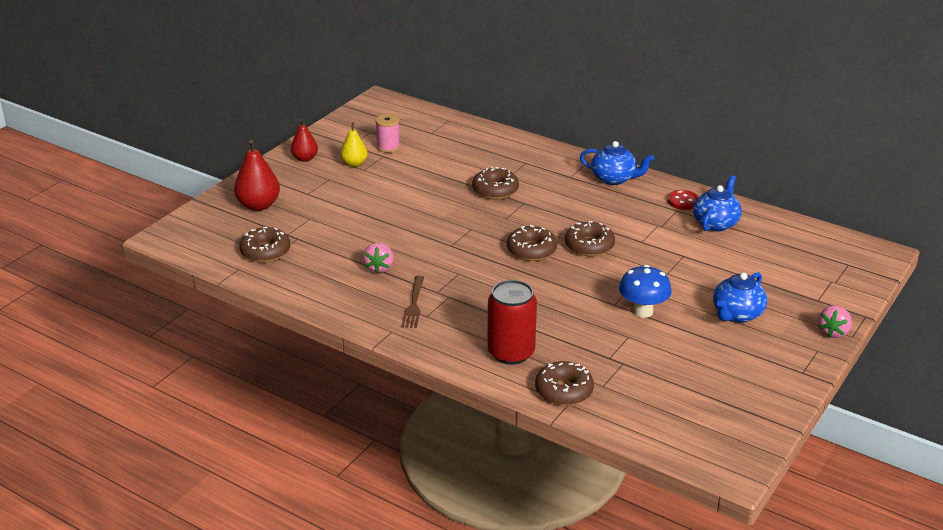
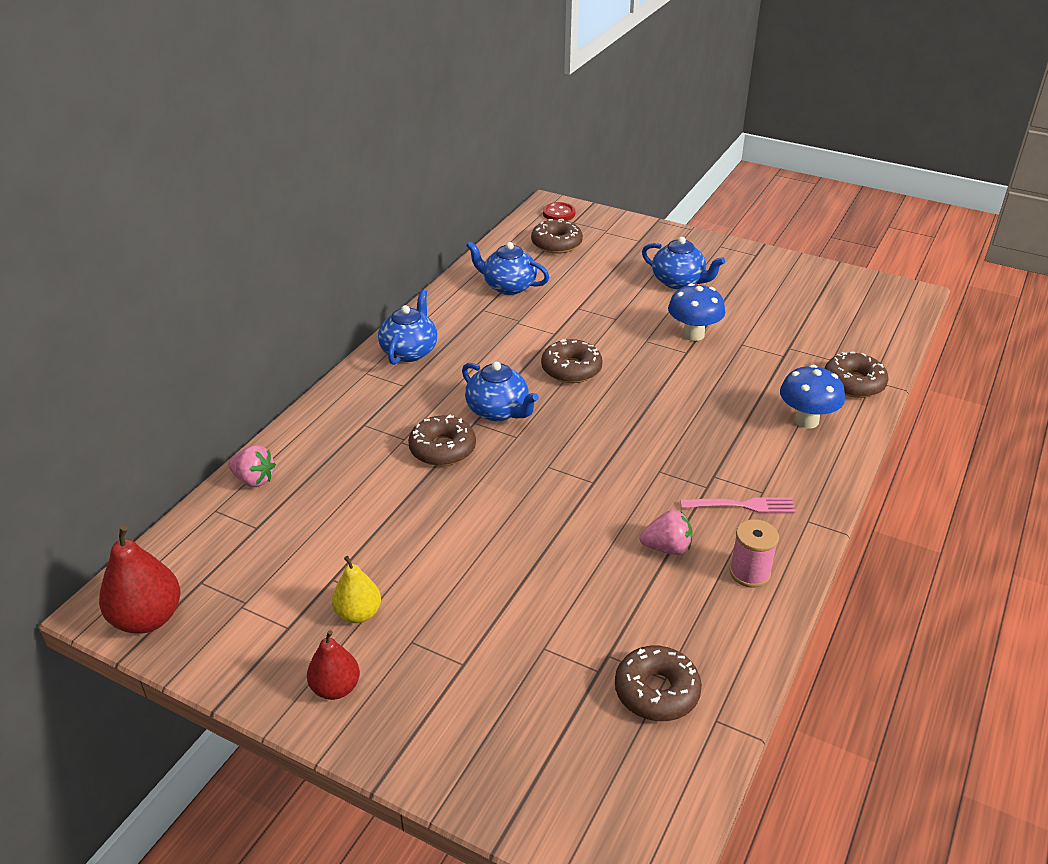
camera: 95 degrees left, 5 degrees up
red pear [234,140,280,211] -> red pear moved to [99,525,180,634]
pink spool [375,114,400,153] -> pink spool moved to [729,519,779,588]
brown fork [401,276,424,328] -> pink fork [680,497,796,513]
red can [487,280,537,365] -> blue mushroom [780,365,845,429]
brown donut [507,225,557,261] -> brown donut moved to [531,219,583,254]
red button [668,190,699,210] -> red button moved to [543,202,576,221]
pink strawberry [818,305,852,338] -> pink strawberry moved to [228,445,276,487]
none -> blue teapot [462,362,539,421]

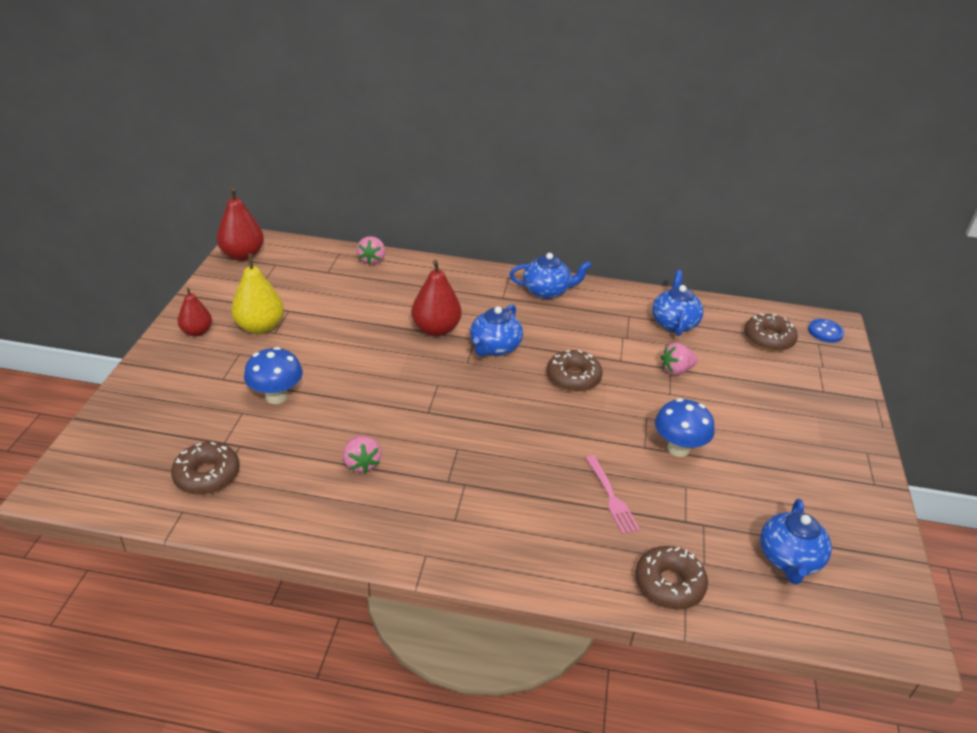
camera: 70 degrees right, 0 degrees up
yellow pear [332,556,381,623] -> yellow pear [231,253,284,334], size x1.57
brown donut [408,415,476,466] -> red pear [411,260,462,336]
red button [543,202,576,221] -> blue button [808,319,844,343]
blue teapot [642,237,725,289] -> blue teapot moved to [760,499,832,585]
pink fork [680,497,796,513] -> pink fork moved to [586,455,640,534]
pink spool [729,519,779,588] -> none
blue mushroom [780,365,845,429] -> blue mushroom moved to [244,347,303,404]
none -> pink strawberry [661,342,698,375]

